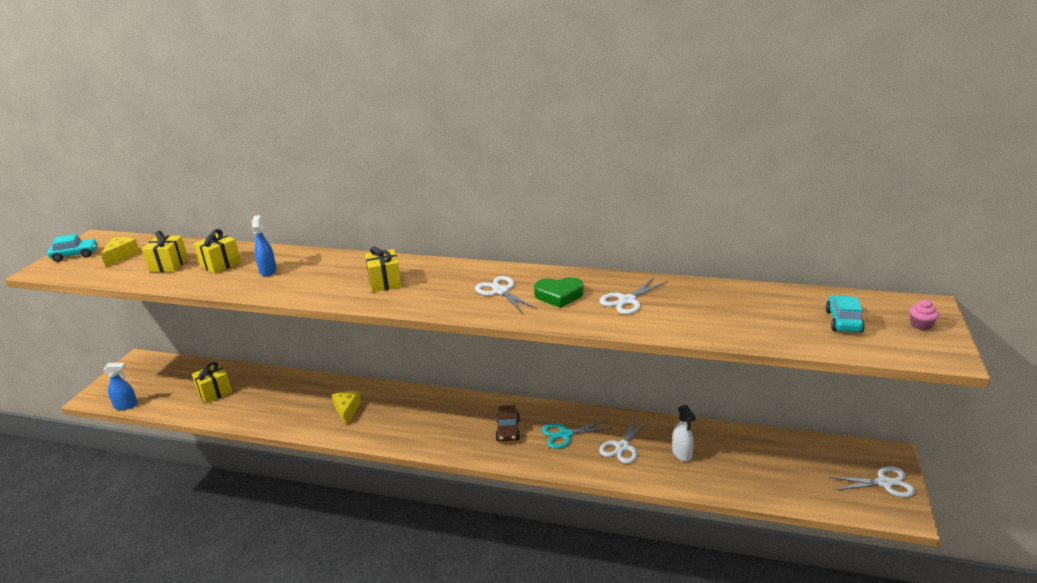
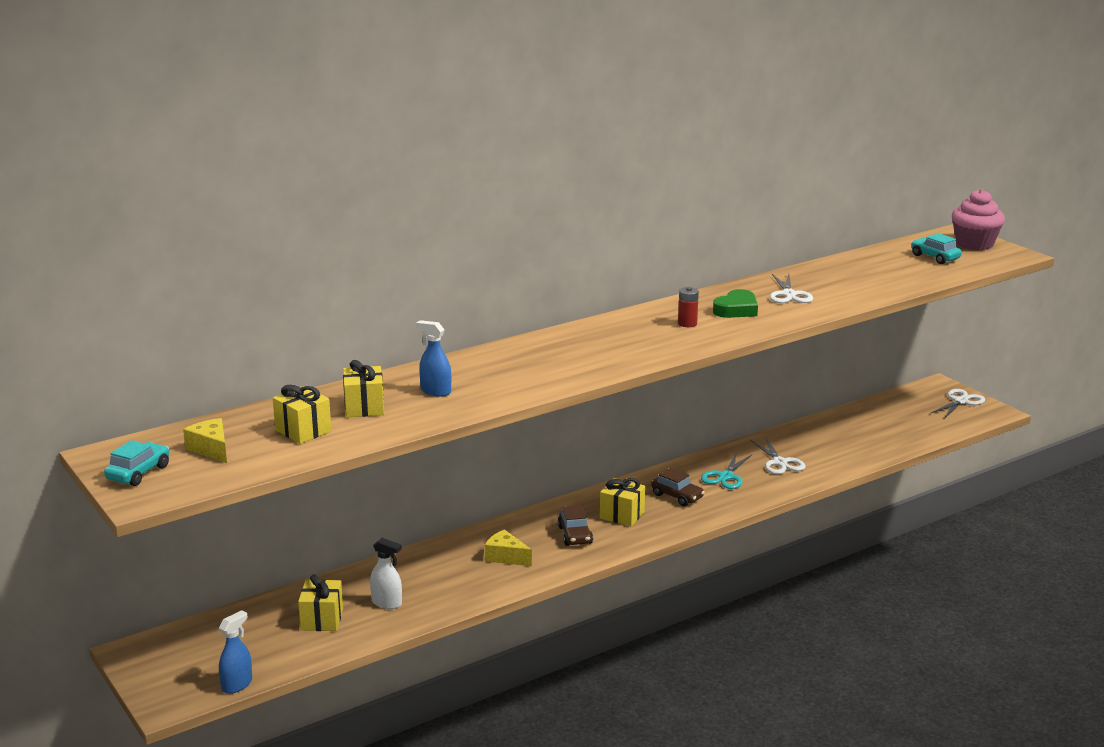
camera: 50 degrees left, 5 degrees down
yellow gift [365,247,402,292] -> yellow gift moved to [600,478,645,526]
white scissors [475,276,538,314] -> red battery [678,287,699,327]
white spray bottle [672,405,696,462] -> white spray bottle moved to [370,538,402,609]
pink cupcake [909,299,939,330] -> pink cupcake [952,189,1005,250], size x2.29
none -> brown car [558,505,593,546]

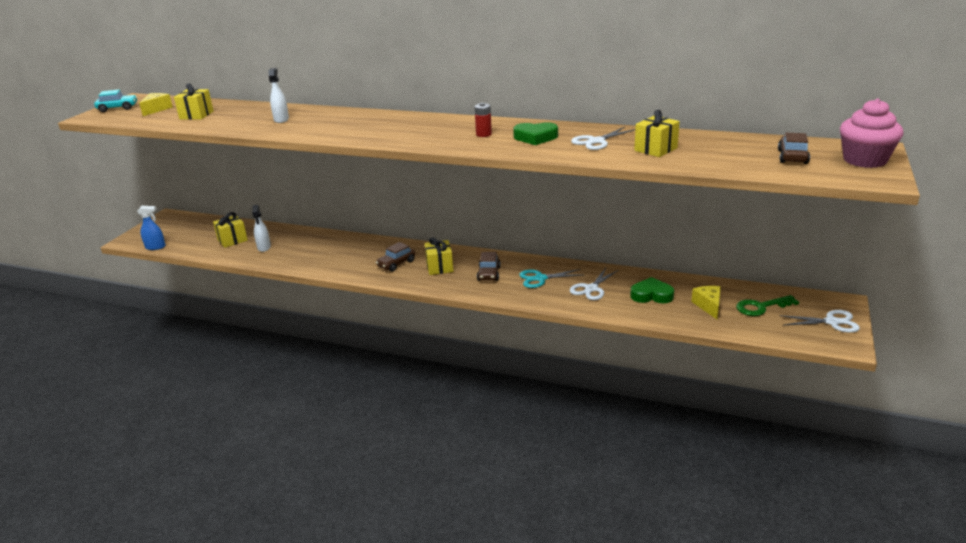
camera: 55 degrees right, 5 degrees up
yellow gift [343,360,384,417] -> yellow gift moved to [634,110,680,157]
blue spray bottle [416,320,451,397] -> white spray bottle [269,68,289,123]
yellow cheese [485,529,532,566] -> yellow cheese moved to [691,286,721,319]
turquoise car [911,233,962,264] -> brown car [778,133,810,164]
none -> green heart [630,277,674,303]
none -> green key [736,295,799,316]

